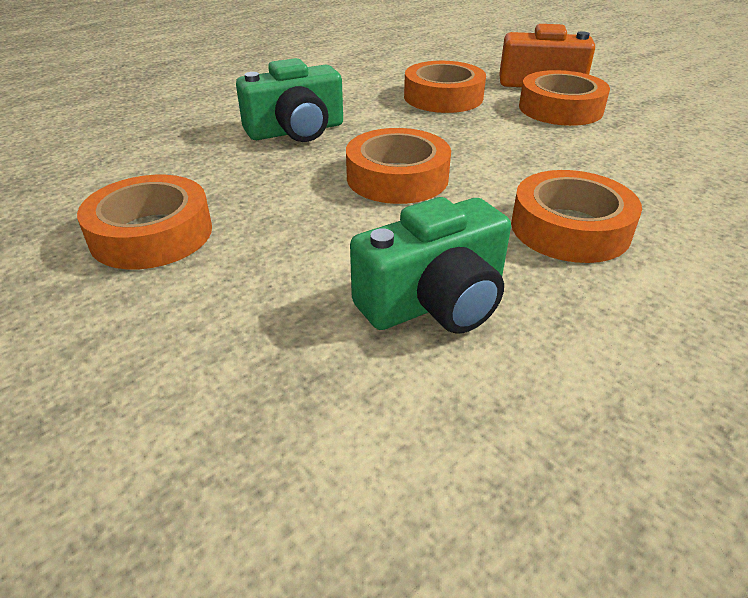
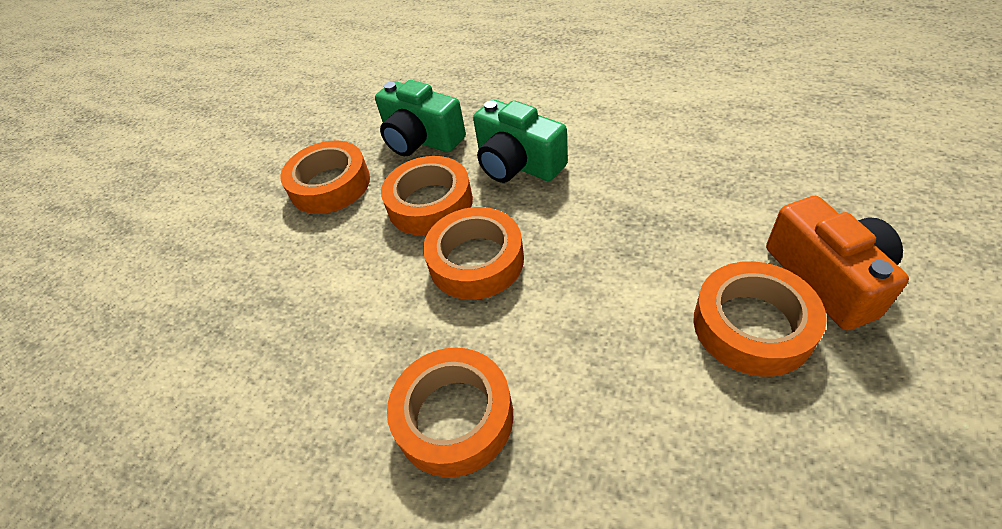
camera: 70 degrees right, 10 degrees up
green camera [350,197,511,334] -> green camera moved to [375,80,466,156]
orange tape [404,61,486,113] -> orange tape moved to [381,156,473,235]

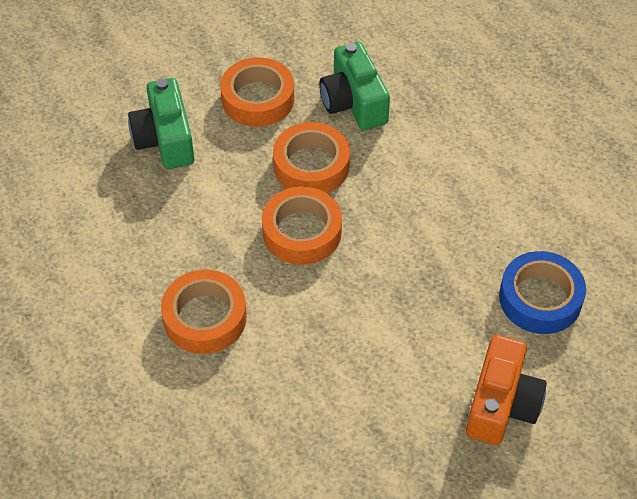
camera: 30 degrees right, 5 degrees up
green camera [473,100,568,183] -> green camera moved to [128,78,195,169]
orange tape [693,261,827,376] -> none
none -> blue tape [499,251,586,334]

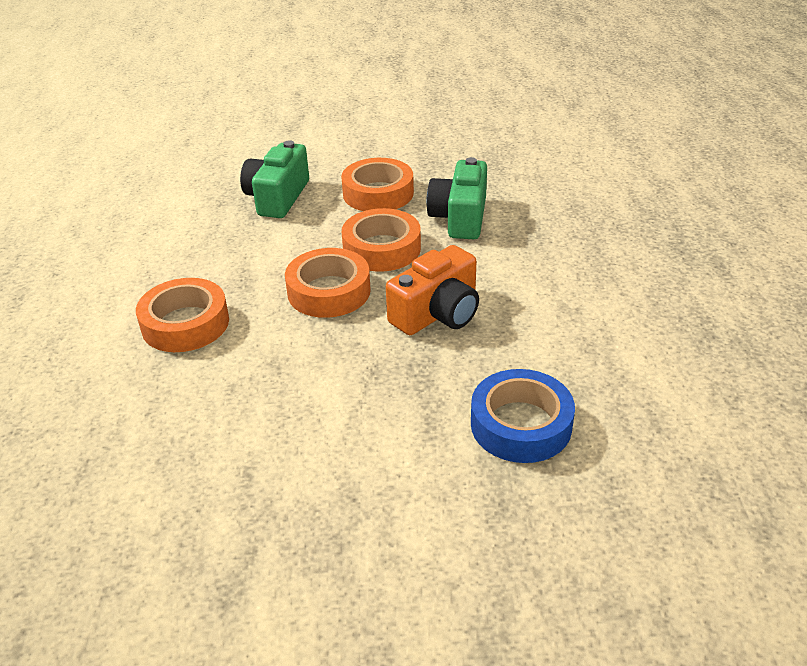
camera: 30 degrees right, 15 degrees down
orange camera [466,335,547,445] -> orange camera moved to [386,245,479,335]

